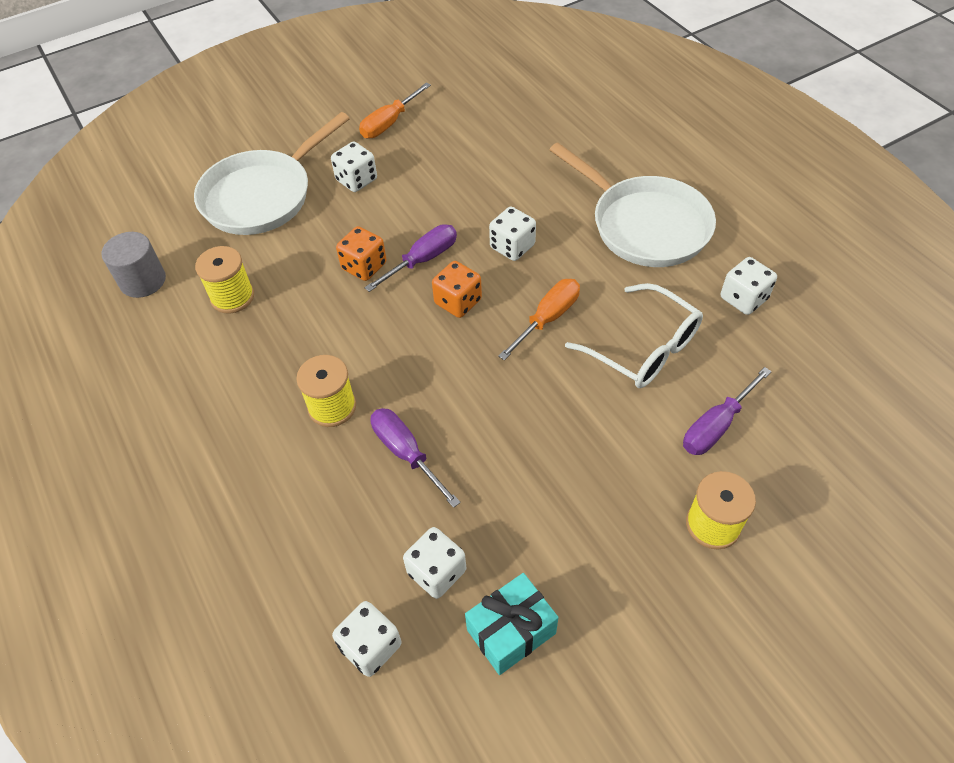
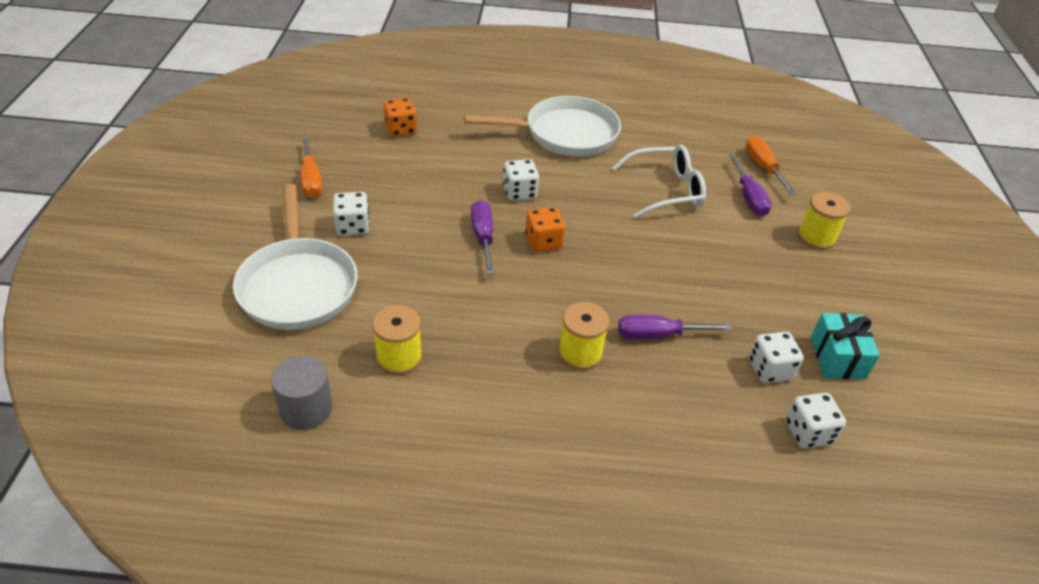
camera: 60 degrees left, 10 degrees down
orange dice [336,226,387,281] -> orange dice moved to [383,98,417,137]
orange screwdriver [498,279,580,360] -> orange screwdriver moved to [746,136,796,195]
white dice [721,257,777,315] -> none

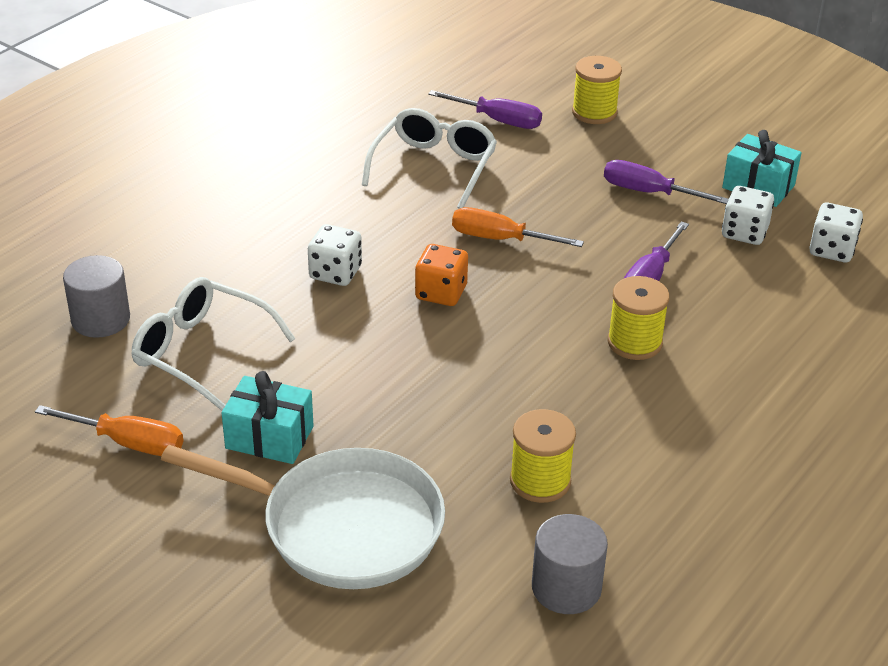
camera: 55 degrees left, 5 degrees down
white dice [333,192,370,236] -> turquoise gift [222,371,314,464]
orange dice [383,98,417,137] -> grey cylinder [63,255,130,338]
white pan [464,96,621,156] -> none
purple screwdriver [471,200,494,274] -> purple screwdriver moved to [604,160,729,204]
orange screwdriver [746,136,796,195] -> orange screwdriver moved to [452,207,584,247]
none -> white glasses [131,277,296,410]

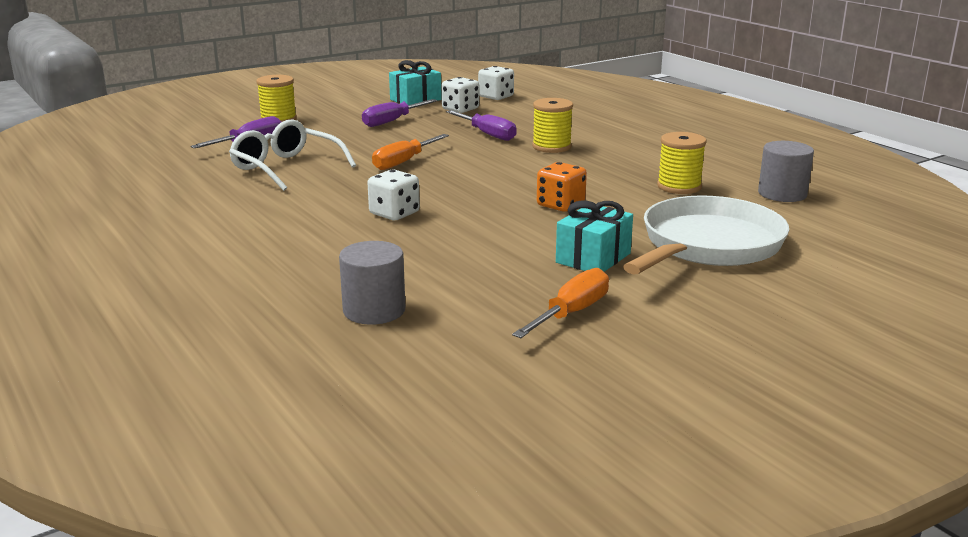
camera: 70 degrees left, 15 degrees down
white glasses [131,277,296,410] -> none
orange dice [415,244,468,306] -> orange dice moved to [537,162,587,212]

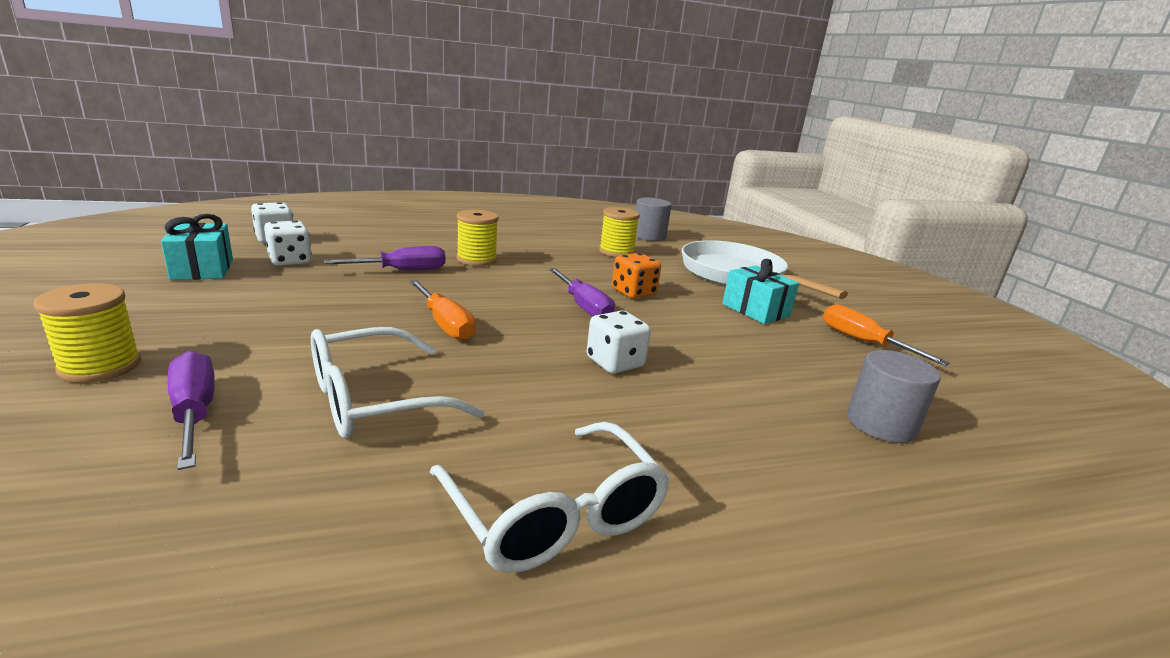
camera: 75 degrees left, 0 degrees up
purple screwdriver [362,99,438,127] -> purple screwdriver moved to [549,268,615,317]
none -> white glasses [430,422,670,573]

